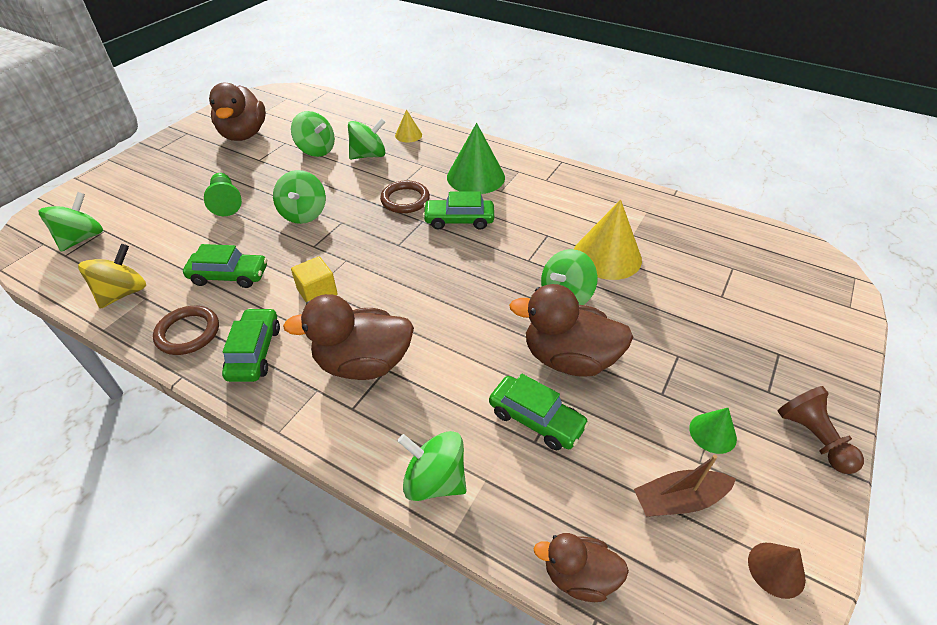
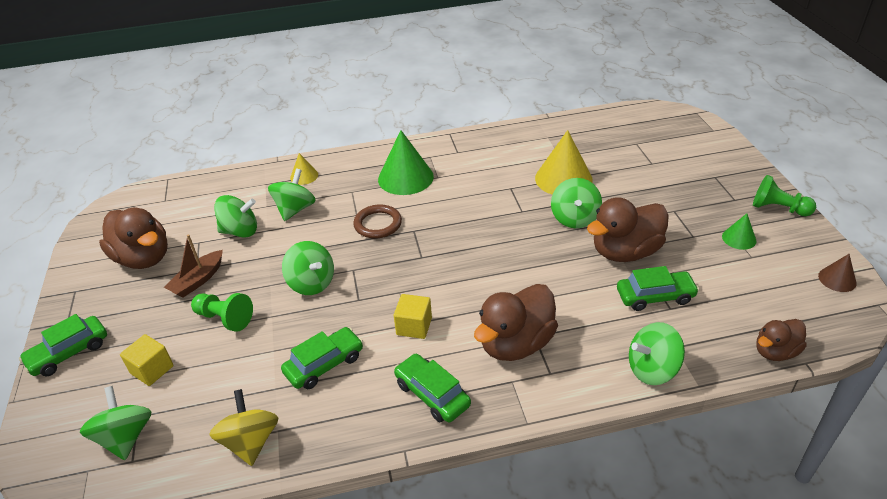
camera: 40 degrees left, 5 degrees down
brown ring [153,306,219,355] -> none
green car [423,191,494,230] -> green car moved to [19,314,107,376]
brown boat [634,455,736,517] -> brown boat moved to [164,234,223,298]
brown pawn [778,386,864,474] -> green pawn [753,175,816,216]
none -> yellow cube [120,334,174,386]

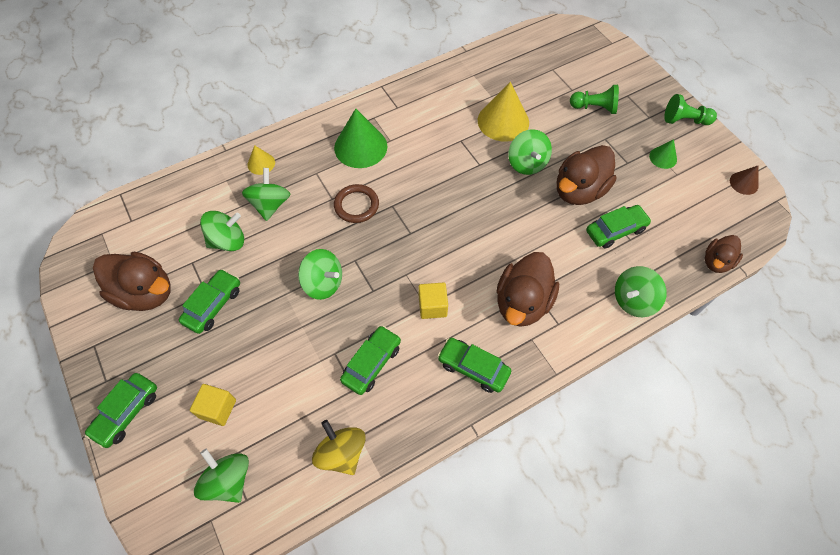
camera: 20 degrees left, 20 degrees up
brown boat [164,234,223,298] -> green car [179,269,240,334]
green pawn [191,293,253,332] -> green pawn moved to [570,85,619,114]

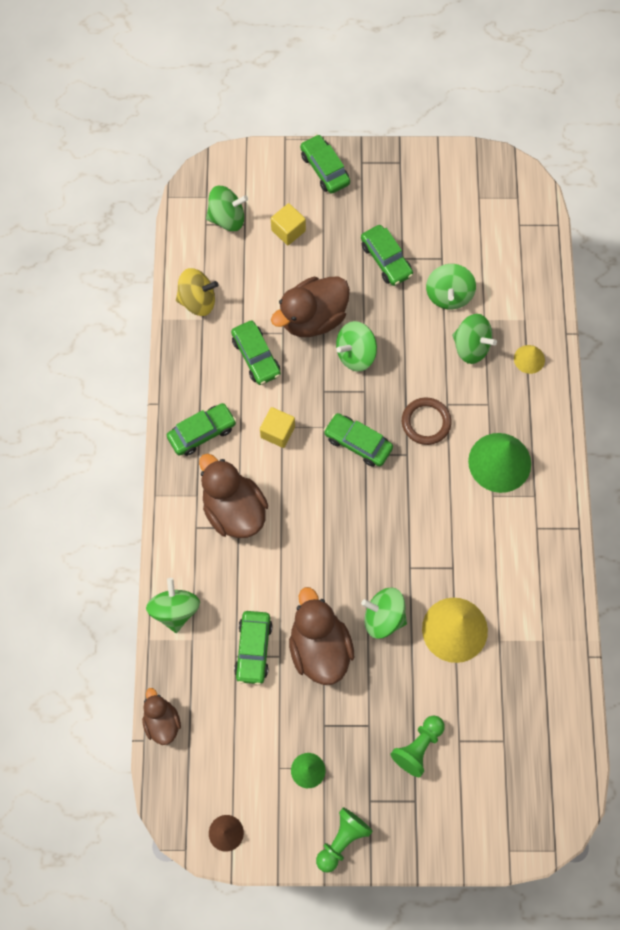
camera: 120 degrees right, 10 degrees up
brown duck [93,252,171,311] -> brown duck moved to [271,277,350,337]
none -> green car [324,413,393,467]

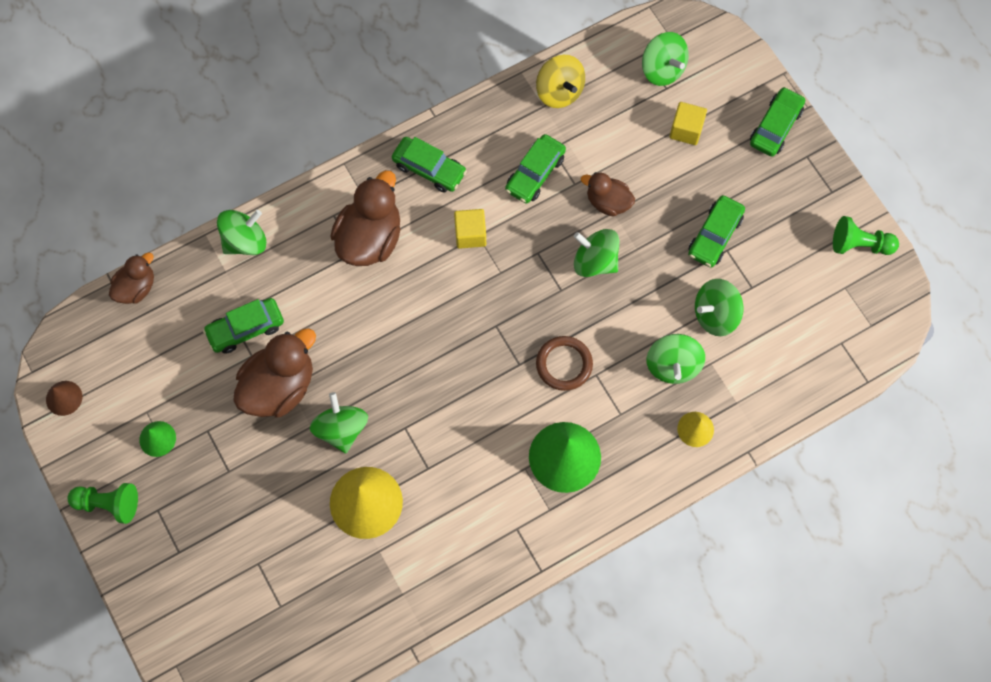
camera: 60 degrees right, 0 degrees up
brown duck [271,277,350,337] -> brown duck [581,172,635,217], size x0.58
green car [324,413,393,467] -> none
green pawn [390,715,445,777] -> green pawn moved to [833,216,899,255]

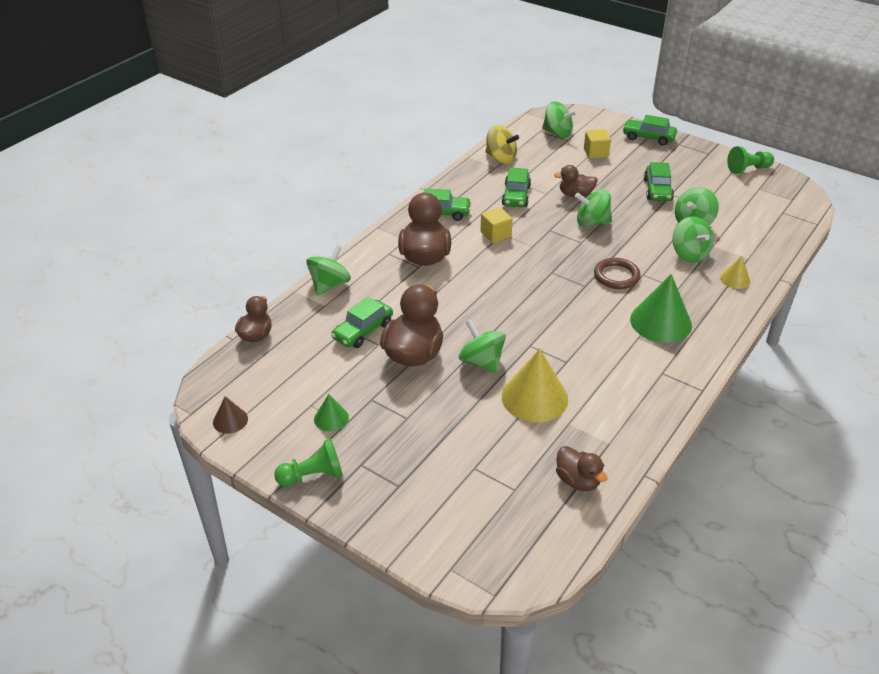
camera: 25 degrees left, 30 degrees down
green car [750,87,805,156] -> green car turned 75 degrees counterclockwise [623,115,677,146]
none -> brown duck [556,446,608,491]

